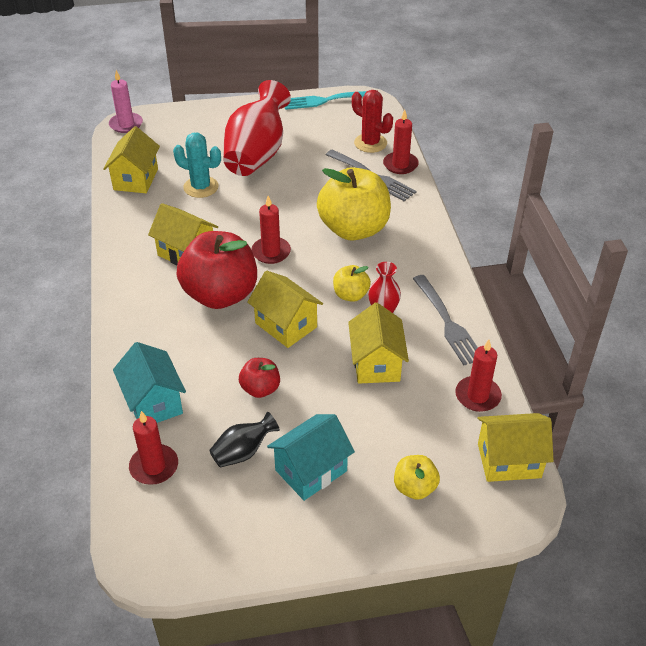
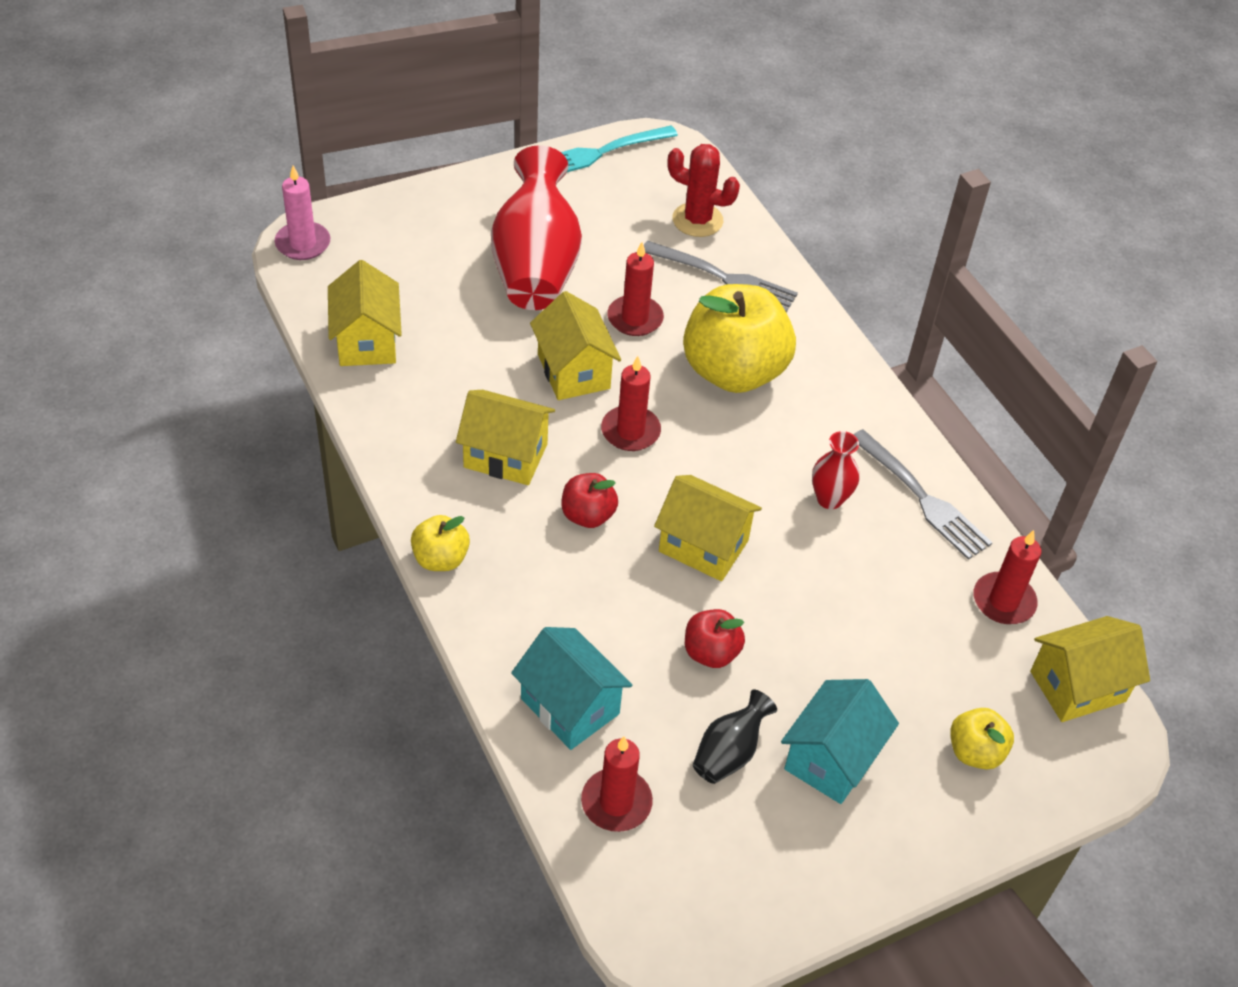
camera: 20 degrees left, 5 degrees up
turquoise cactus [173,133,221,198] -> none
red apple [177,231,257,309] -> red apple [562,473,618,528], size x0.48
yellow apple [333,265,371,302] -> yellow apple moved to [411,515,470,571]
yellow house [348,303,409,384] -> yellow house moved to [530,291,621,400]
red candle [383,110,419,174] -> red candle moved to [607,242,664,336]

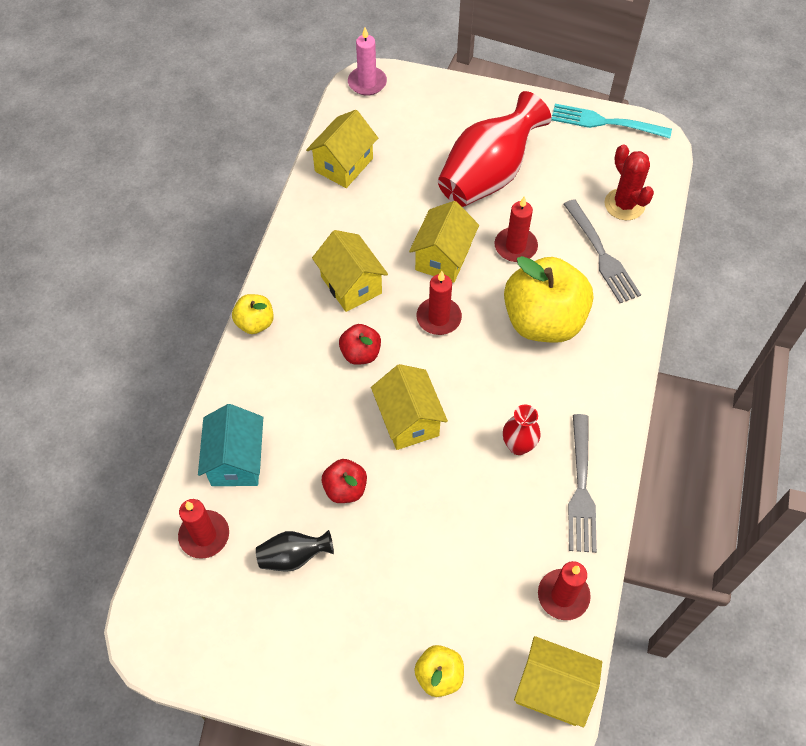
camera: 45 degrees right, 10 degrees up
turquoise house [781,679,899,804] -> none

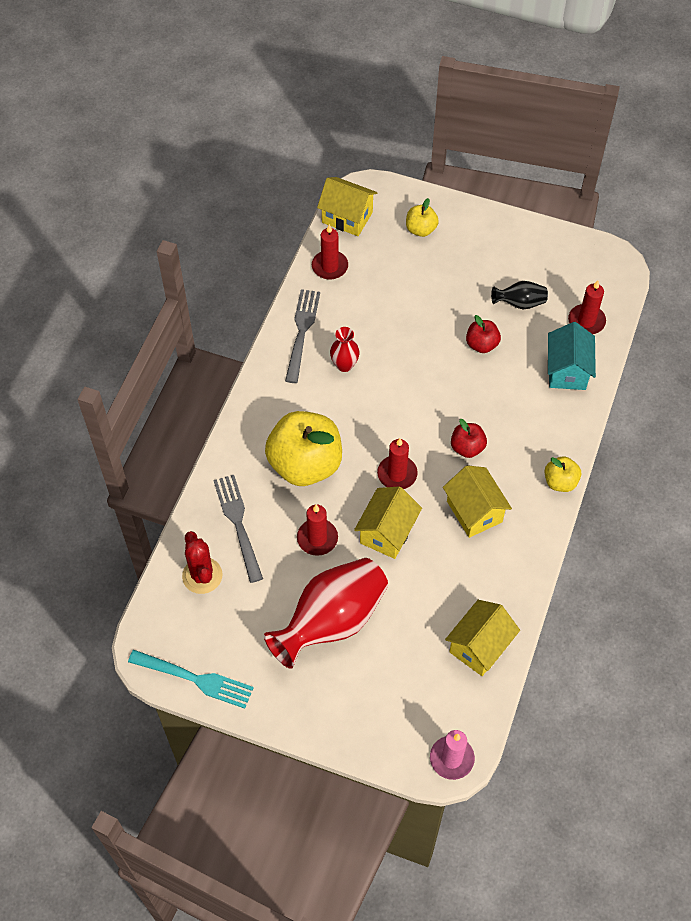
camera: 175 degrees left, 0 degrees up
yellow house [371,364,448,450] -> none

